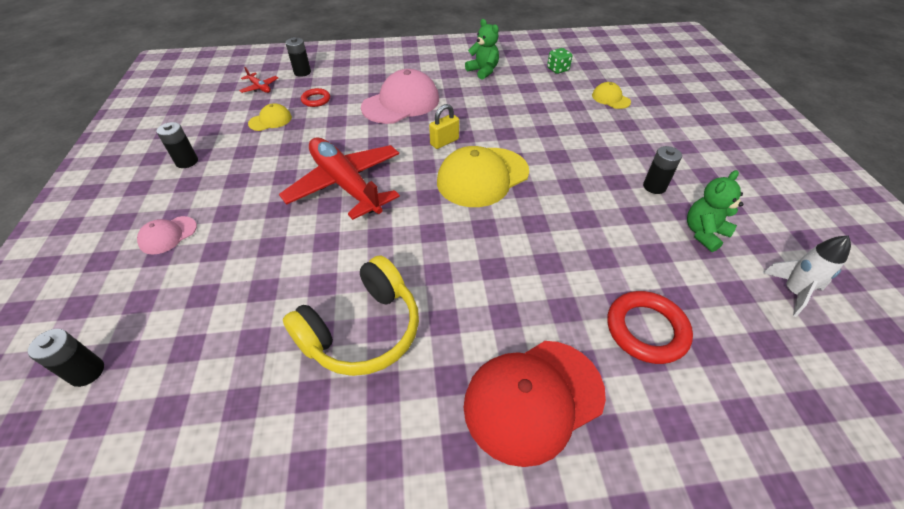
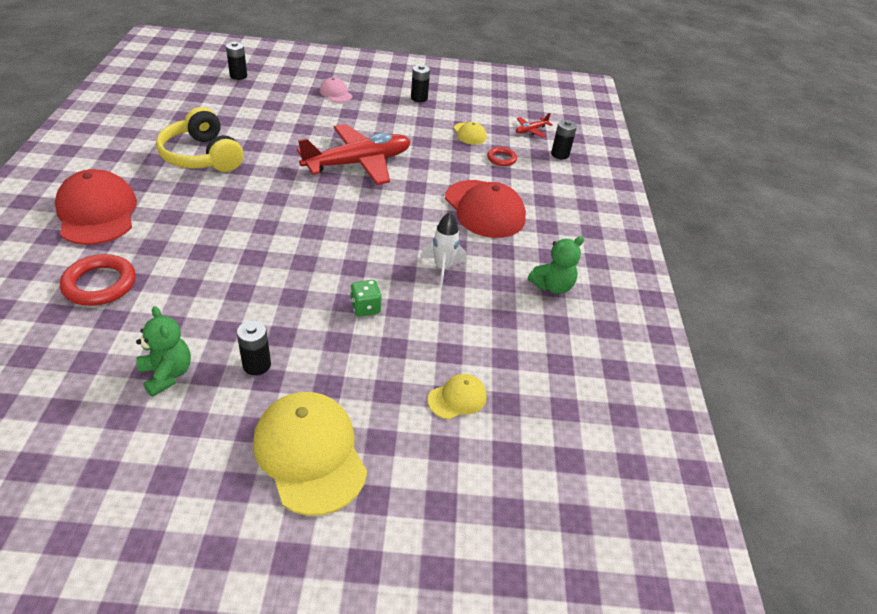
camera: 95 degrees right, 5 degrees down
pink cap [361,69,439,124] -> red cap [445,180,526,238]
yellow padlock [429,104,459,149] -> none
yellow cap [437,146,529,207] -> yellow cap moved to [253,392,367,516]
green dice [547,48,572,74] -> green dice moved to [350,280,382,317]
white rocket [763,236,851,317] -> white rocket moved to [421,212,467,286]

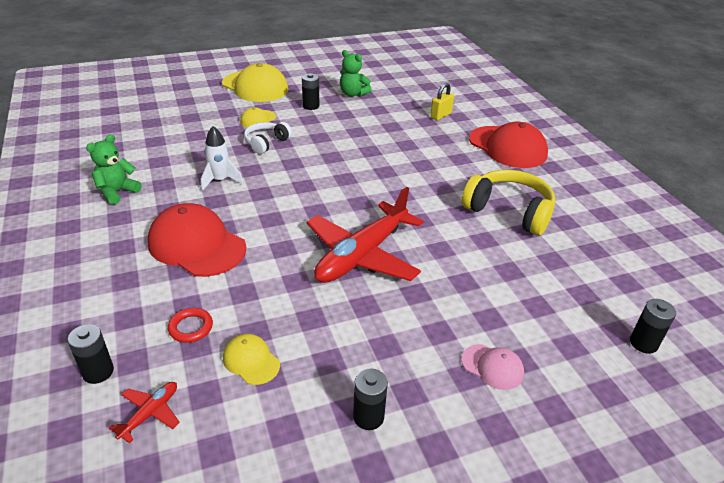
camera: 160 degrees right, 5 degrees down
red ring [60,254,136,306] -> yellow padlock [430,83,454,120]
green dice [350,280,382,317] -> white headphones [244,122,292,154]
yellow cap [428,374,487,419] -> yellow cap moved to [240,107,276,128]

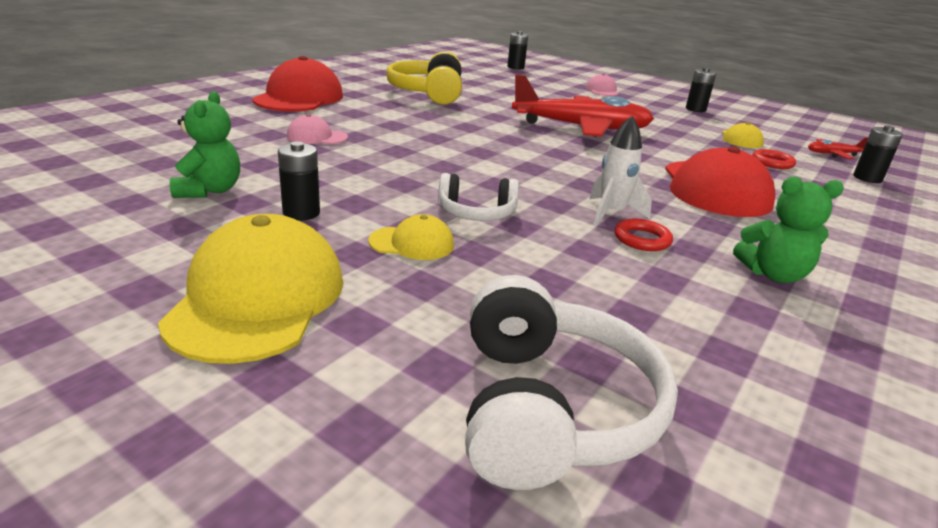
camera: 125 degrees left, 10 degrees down
yellow padlock [430,83,454,120] -> none
none -> pink cap [287,114,348,144]
none -> white headphones [465,275,678,490]
none -> red ring [615,219,673,251]

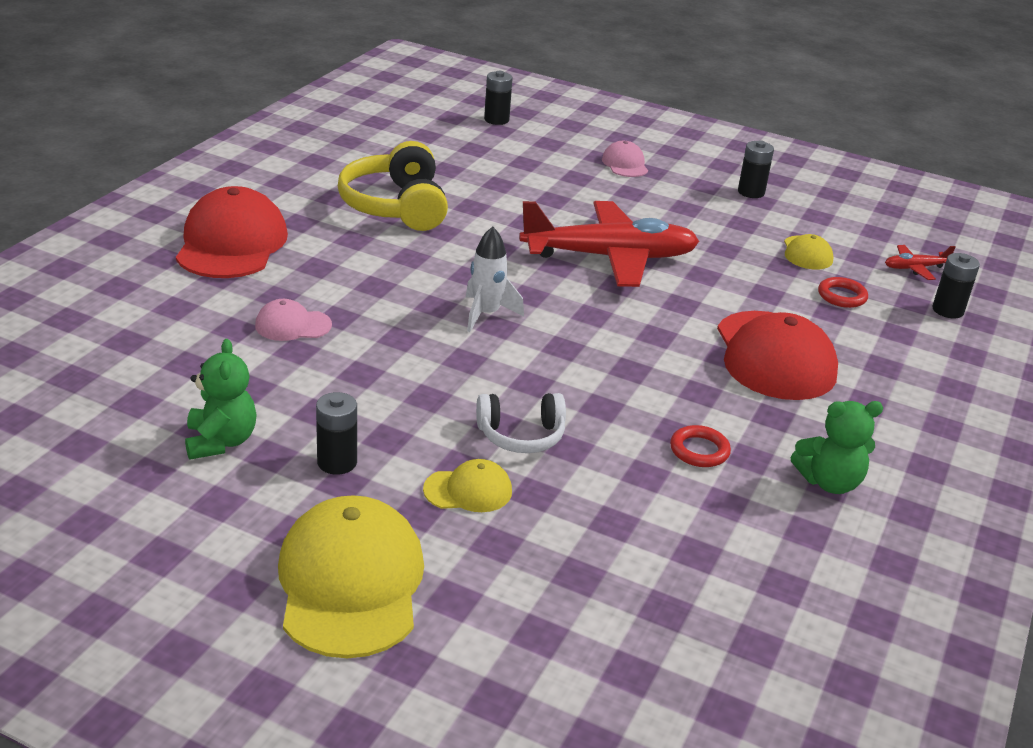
camera: 10 degrees left, 5 degrees up
white headphones [465,275,678,490] -> none
white rocket [589,116,652,227] -> white rocket moved to [466,227,524,332]

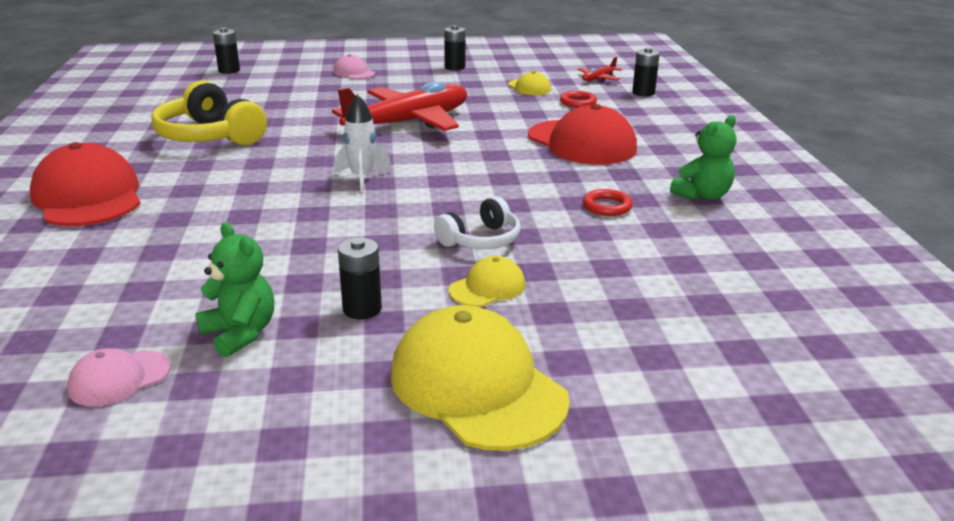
camera: 30 degrees left, 5 degrees down
pink cap [255,299,332,341] -> pink cap moved to [67,348,171,407]

